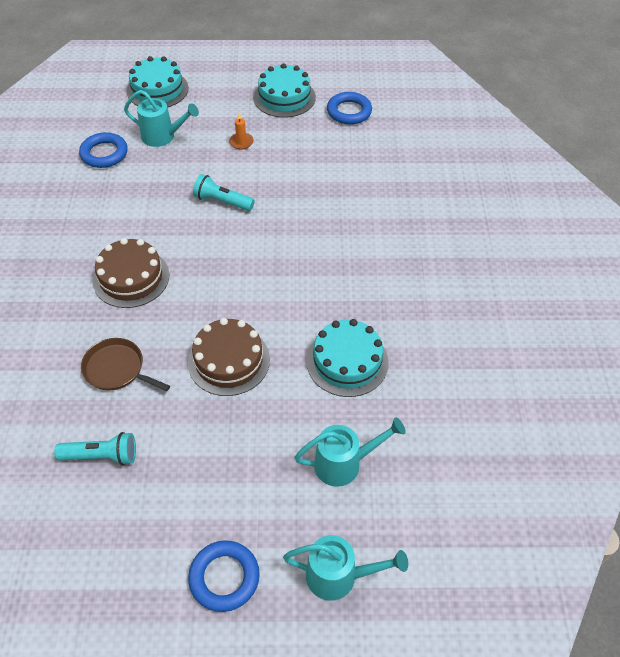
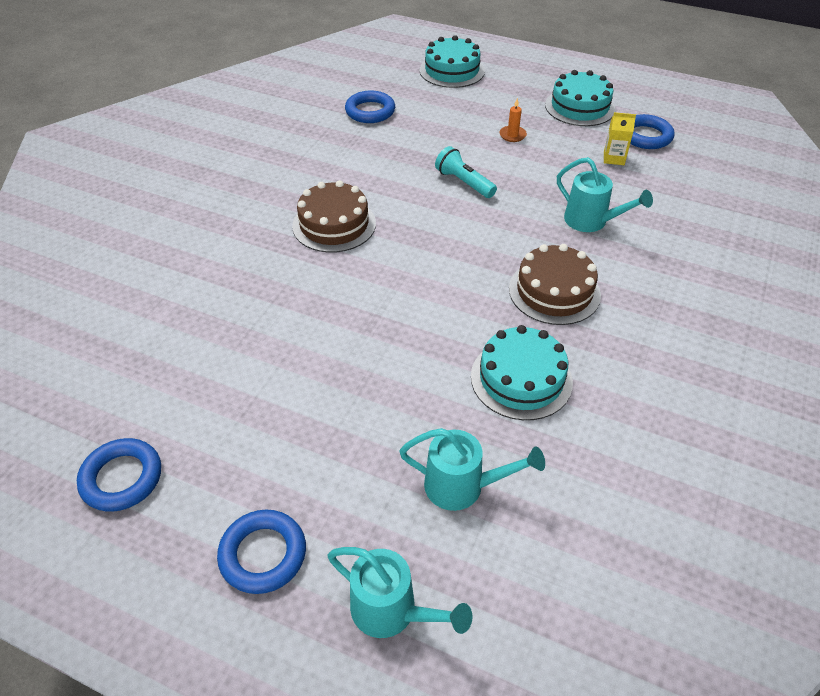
camera: 25 degrees right, 5 degrees down
turquoise flashlight [54,432,136,466] -> none
brown pan [81,338,170,391] -> none
turquoise watering can [124,90,199,147] -> turquoise watering can moved to [557,157,653,232]
brown cake [188,318,270,396] -> brown cake moved to [509,244,601,325]
none -> blue ring [77,438,161,512]
none -> yellow carton [604,112,636,165]

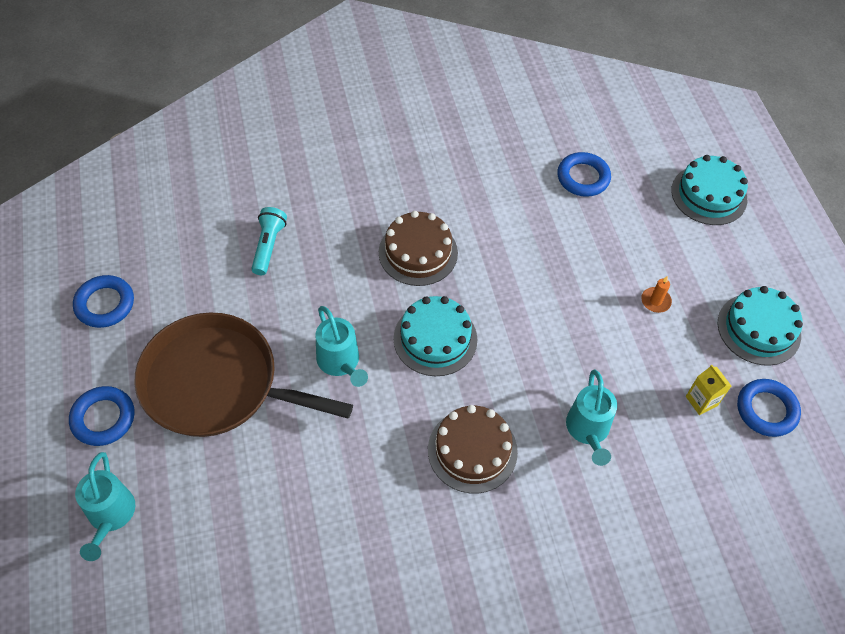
camera: 50 degrees right, 10 degrees up
turquoise watering can [399,428,545,511] -> turquoise watering can moved to [316,306,368,387]
turquoise flashlight [435,146,497,198] -> turquoise flashlight moved to [251,207,287,275]
turquoise cake [471,325,573,420] -> turquoise cake moved to [393,296,477,376]
none -> brown pan [134,312,353,437]

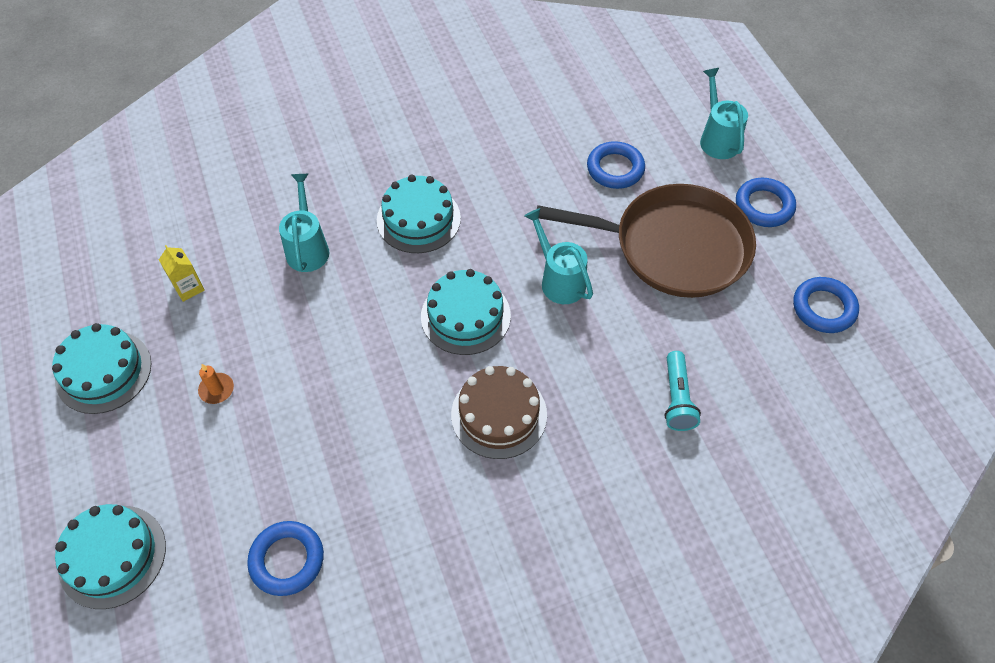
camera: 175 degrees right, 0 degrees up
brown cake [428,405,518,493] -> turquoise cake [377,175,461,253]
blue ring [737,379,801,437] -> blue ring moved to [587,141,645,189]

